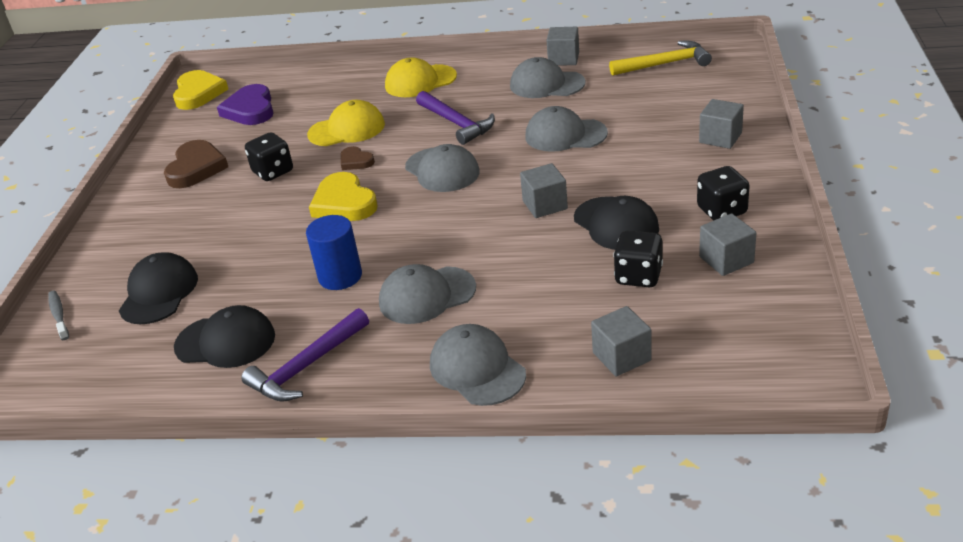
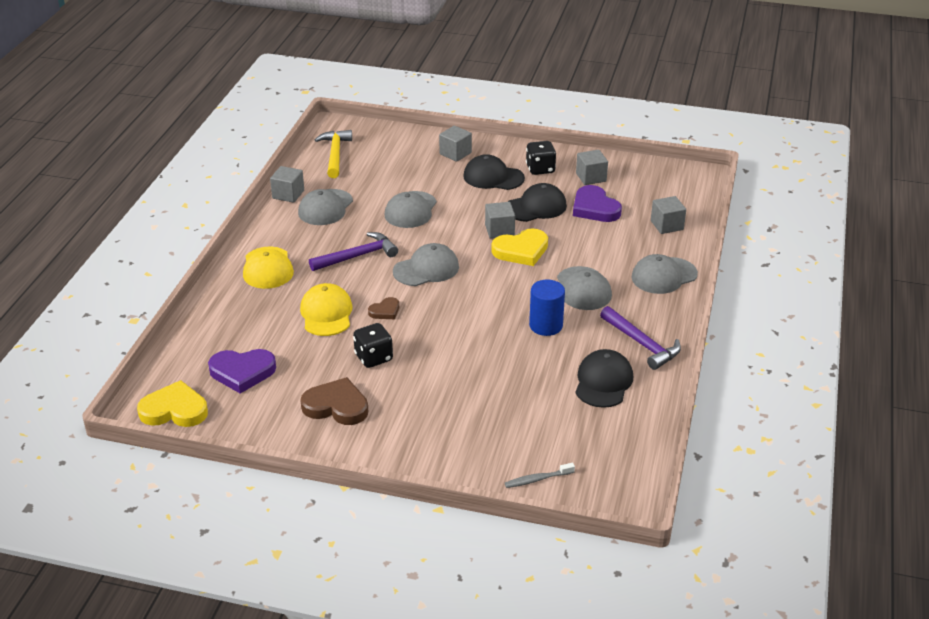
camera: 85 degrees left, 0 degrees up
black cap [119,252,198,324] -> black cap moved to [463,154,525,190]
yellow heart [309,172,378,221] -> yellow heart moved to [491,228,548,266]
black dice [613,230,663,287] -> purple heart [573,185,622,222]

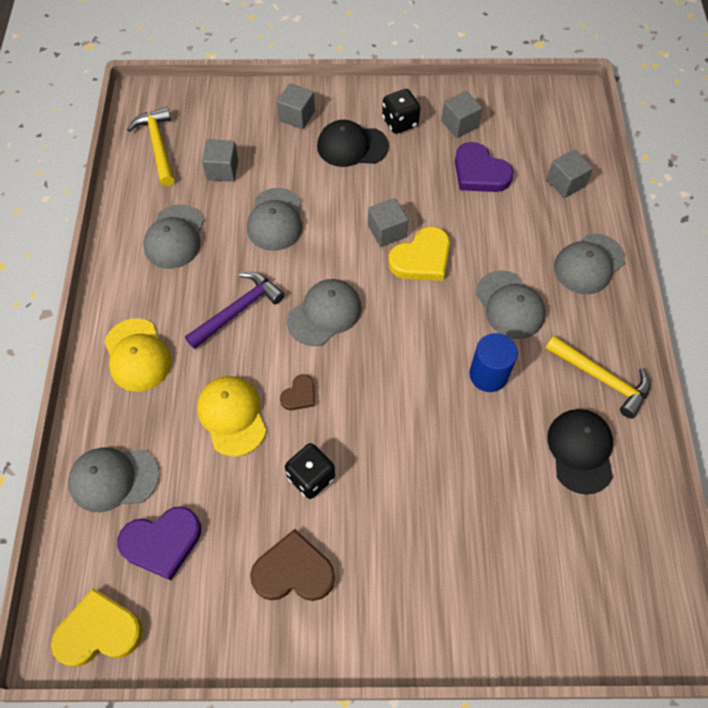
camera: 15 degrees left, 25 degrees up
grey cube [270,166,304,203] -> grey cube moved to [202,139,238,182]
grey toothbrush [505,463,575,488] -> none
black cap [508,183,567,222] -> none
purple hammer [600,306,681,370] -> yellow hammer [545,336,650,419]
none -> grey cap [68,447,160,512]

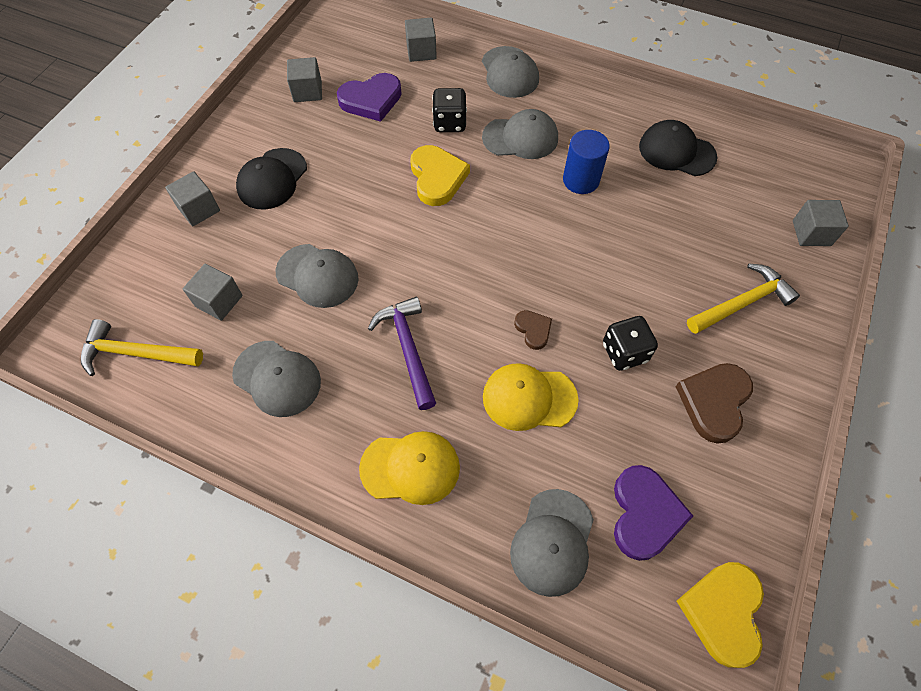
camera: 65 degrees left, 0 degrees up
grey cap [287,279,362,346] -> none
grey cube [368,198,408,247] -> grey cube moved to [793,200,849,246]
black dice [382,89,420,134] -> black dice moved to [432,88,467,132]
yellow hammer [545,336,650,419] -> yellow hammer moved to [687,264,800,334]

